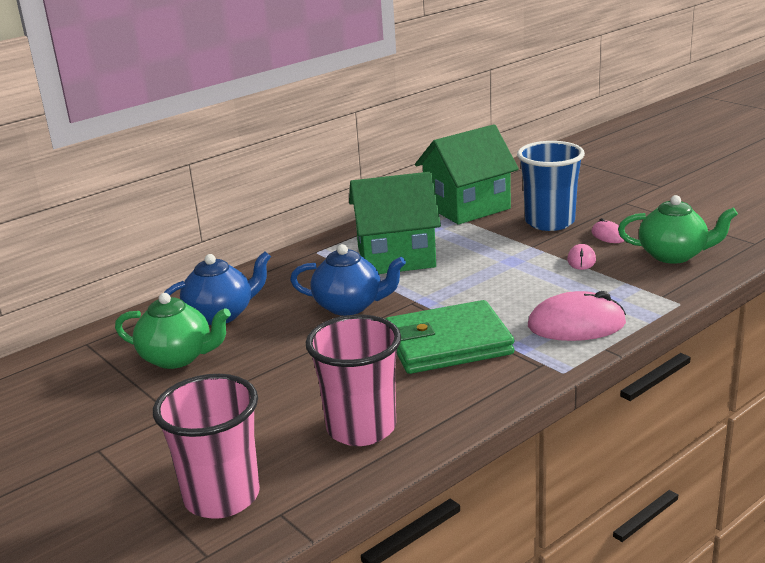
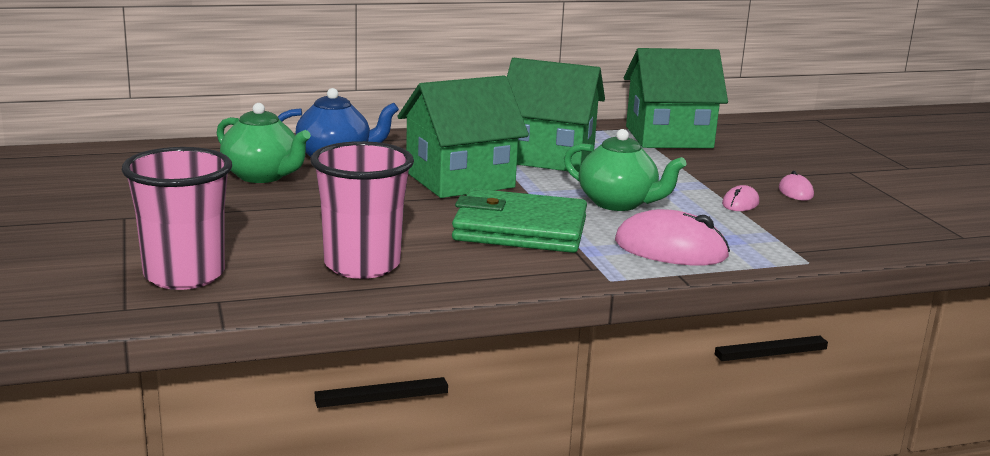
camera: 20 degrees right, 5 degrees down
blue teapot [290,244,406,316] -> green house [398,75,529,198]
blue cup [517,141,585,231] -> none
green teapot [618,195,738,264] -> green teapot moved to [564,129,687,211]

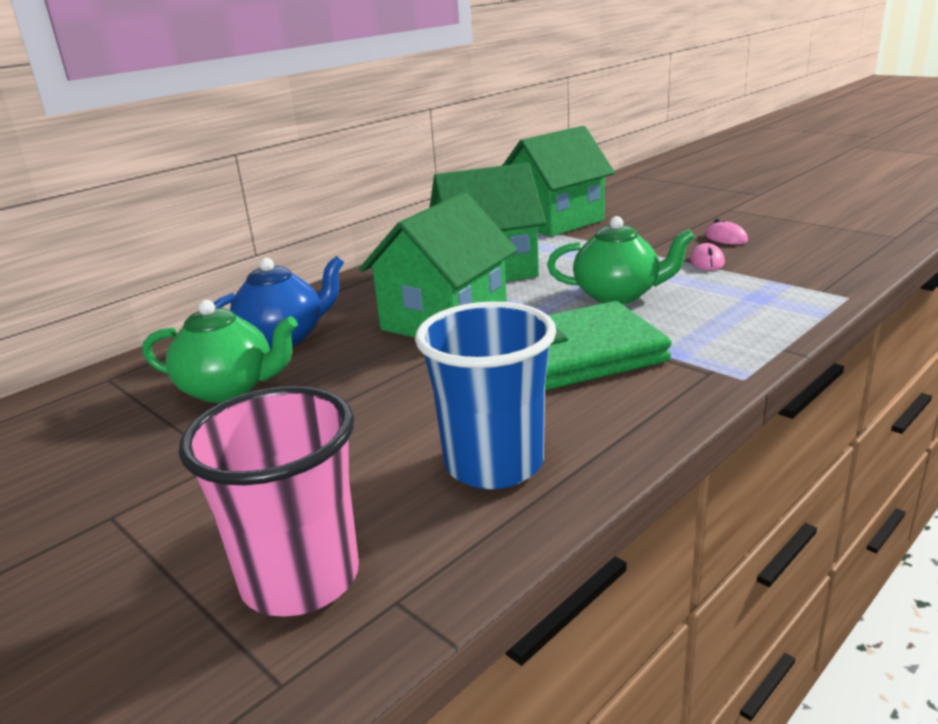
camera: 25 degrees left, 5 degrees up
pink cup [311,141,414,279] -> blue cup [415,302,557,489]
pink mouse [615,209,730,265] -> none

